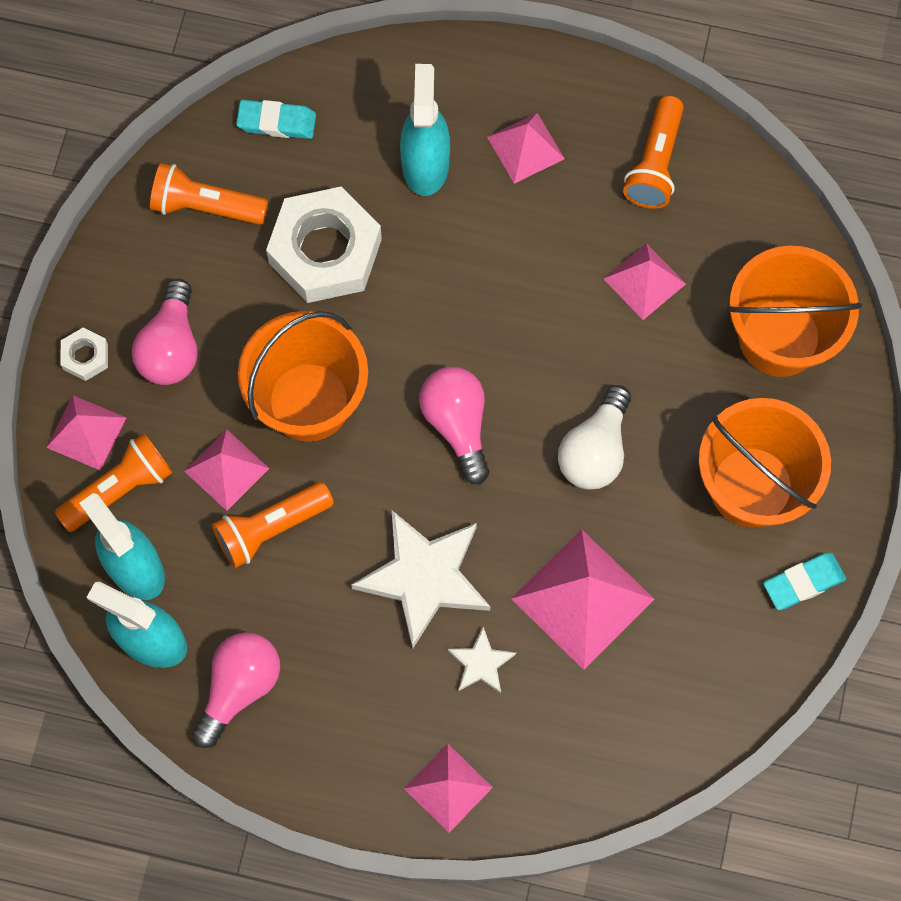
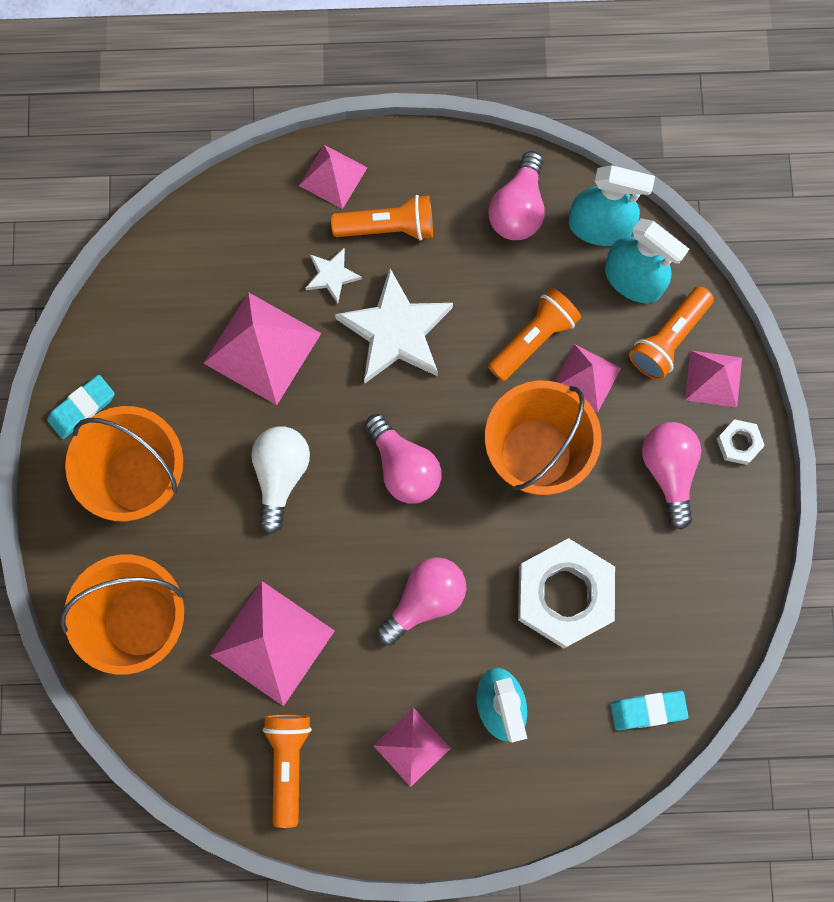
camera: 165 degrees right, 5 degrees up
orange flashlight [150,163,268,225] -> orange flashlight moved to [331,195,433,241]
pink pyramid [604,243,686,320] -> pink pyramid [210,581,335,706], size x1.66
none -> pink light bulb [376,557,466,646]

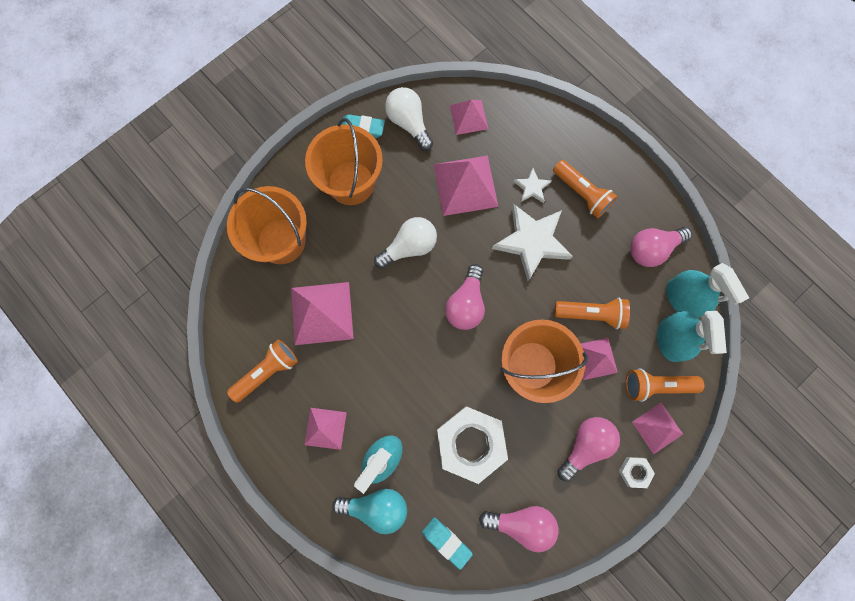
camera: 50 degrees right, 0 degrees up
pink pyramid [299,145,368,209] -> pink pyramid moved to [450,100,488,135]
pink light bulb [376,557,466,646] -> pink light bulb moved to [479,506,559,552]
none -> turquoise light bulb [332,489,407,534]
none -> white light bulb [385,87,433,151]

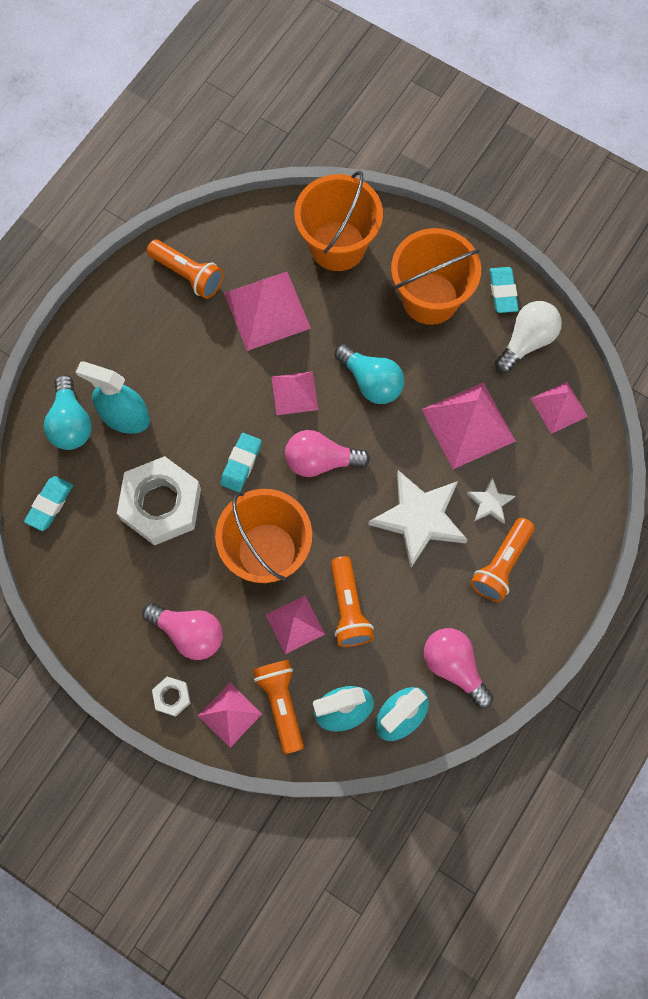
camera: 75 degrees right, 5 degrees down
pink pyramid [304,408,347,450] -> pink pyramid moved to [272,371,318,415]
white light bulb [374,217,437,269] -> turquoise light bulb [335,344,404,404]
pink light bulb [479,506,559,552] -> none
none -> turquoise eraser [220,433,262,492]

